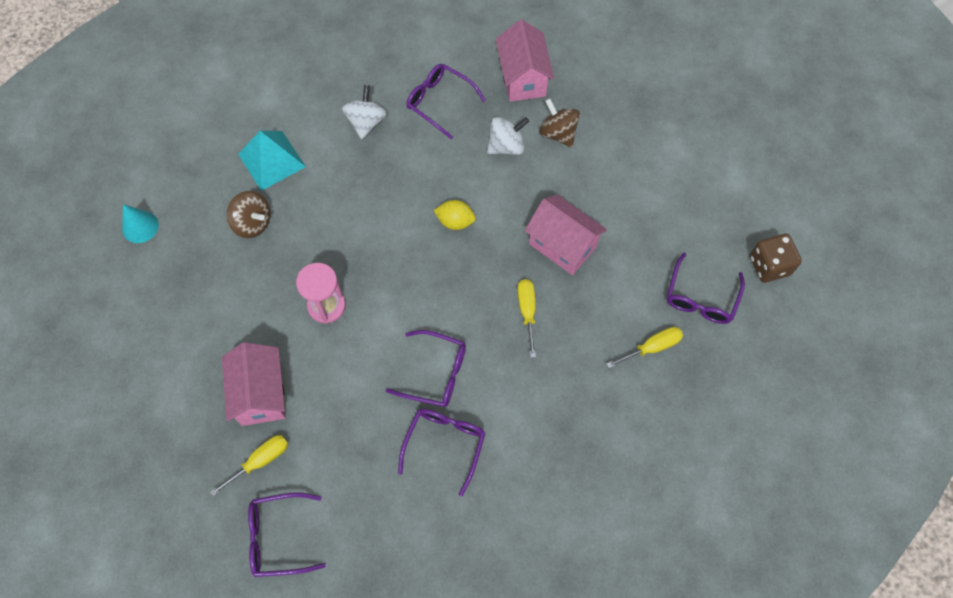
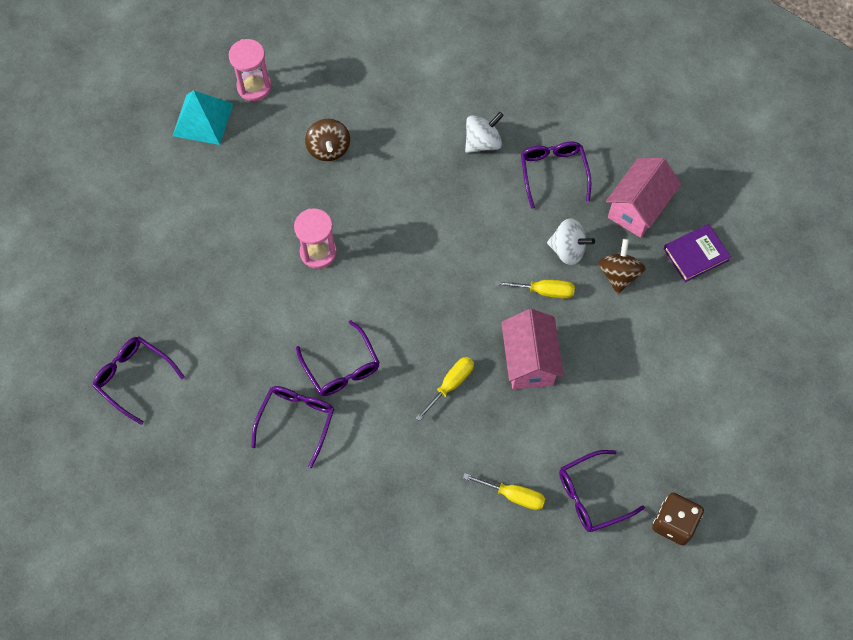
camera: 45 degrees right, 0 degrees up
turquoise cone [122,204,159,243] -> pink hourglass [229,39,272,101]
yellow screwdriver [210,435,288,496] -> yellow screwdriver moved to [495,280,575,299]
pink house [222,342,286,426] -> none
turquoise pyramid [238,131,306,191] -> turquoise pyramid moved to [173,90,233,145]
purple glasses [398,409,486,496] -> purple glasses turned 45 degrees counterclockwise [251,386,334,468]
yellow lemon [433,200,476,230] -> none
none -> purple book [664,224,731,282]

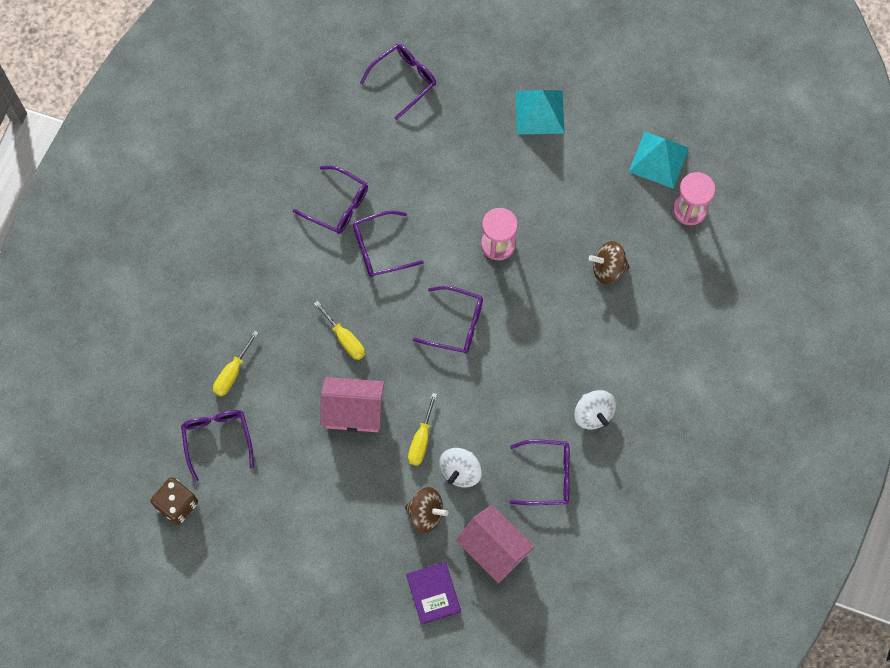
camera: 100 degrees right, 5 degrees up
none -> purple glasses [413,286,483,354]
none -> turquoise pyramid [515,90,565,135]

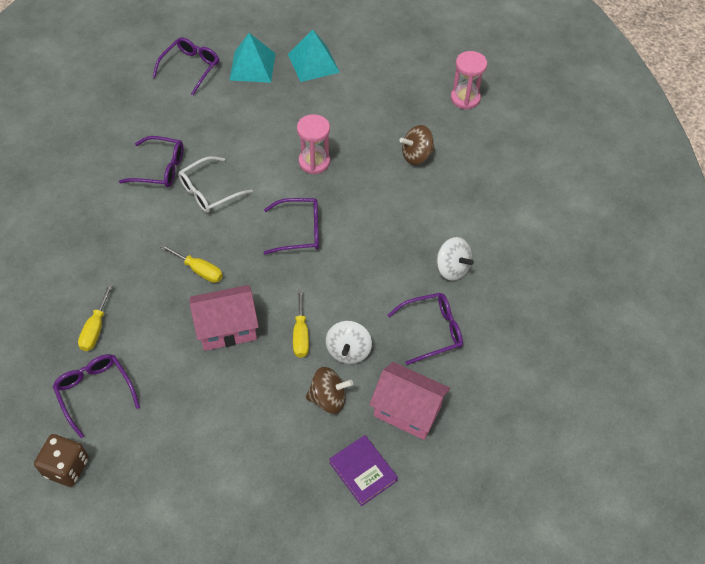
camera: 20 degrees left, 15 degrees down
purple glasses [353,211,424,277] -> white glasses [178,156,253,213]
turquoise pyramid [628,131,689,188] -> turquoise pyramid moved to [230,33,276,83]

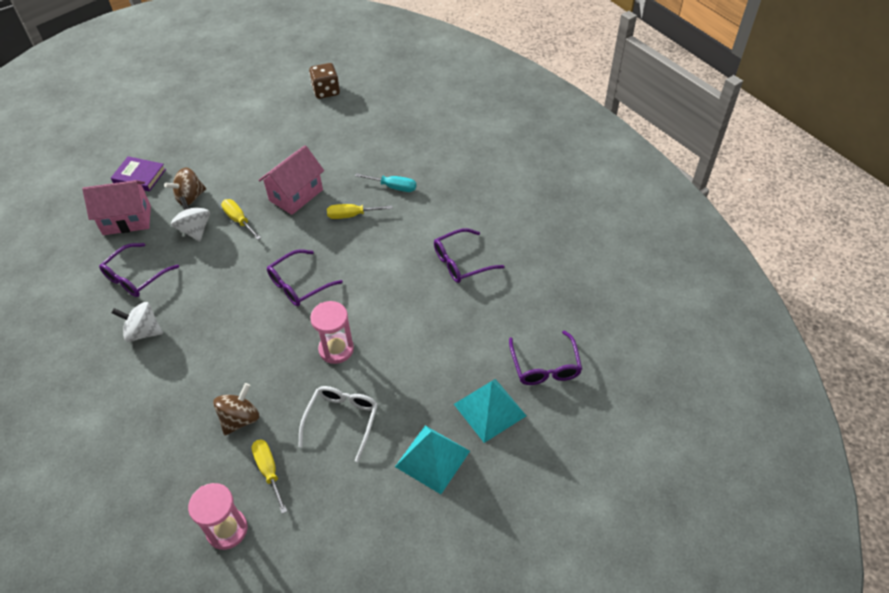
camera: 145 degrees right, 5 degrees down
purple glasses [52,354,140,438] -> none
yellow screwdriver [78,284,113,351] -> yellow screwdriver moved to [251,439,287,514]
white glasses [178,156,253,213] -> white glasses moved to [298,386,378,462]
none -> turquoise screwdriver [355,173,416,192]

